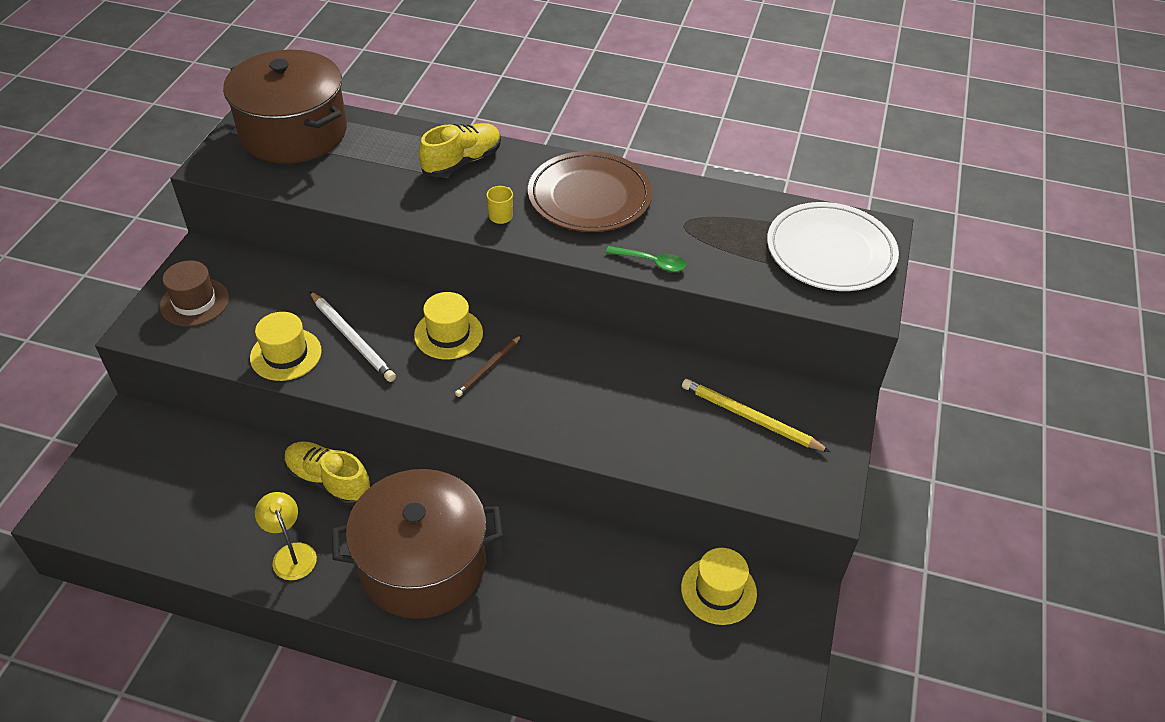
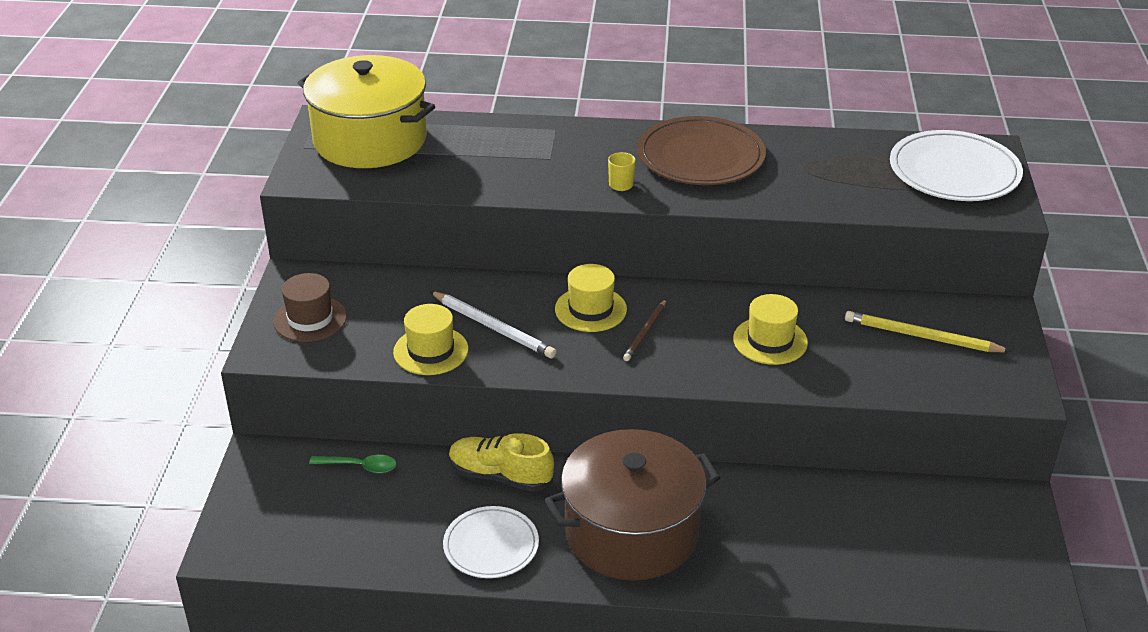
camera: 10 degrees left, 10 degrees down
brown pot [223,50,347,164] -> yellow pot [298,55,435,168]
yellow lamp [255,492,317,580] -> white plate [443,506,539,578]
yellow shoe [419,123,501,177] -> none
green spoon [606,246,687,272] -> green spoon moved to [309,455,397,473]
yellow hat [681,548,757,625] -> yellow hat moved to [733,294,808,365]

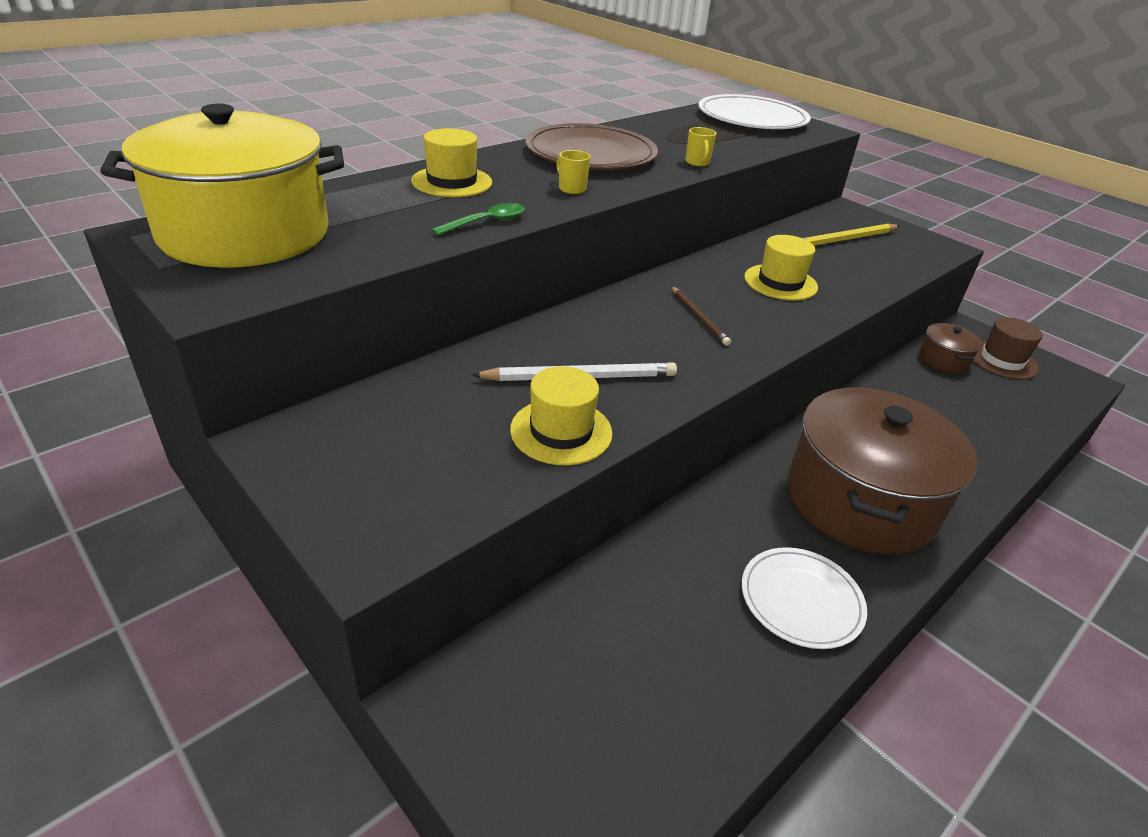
camera: 50 degrees left, 0 degrees up
brown hat [273,273,347,342] -> brown hat moved to [973,317,1043,380]
green spoon [309,455,397,473] -> green spoon moved to [431,203,525,235]
yellow shoe [449,433,554,492] -> none
yellow hat [555,264,627,332] -> yellow hat moved to [411,128,492,197]
none -> yellow mug [685,127,717,166]
none -> brown pot [919,323,982,373]

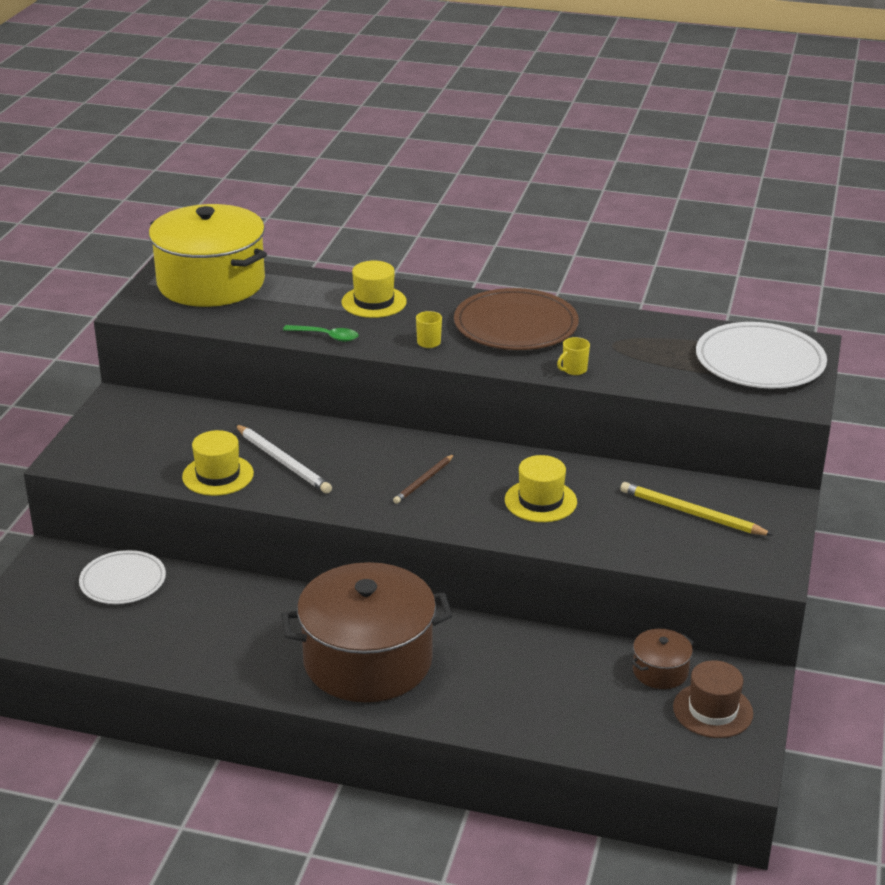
camera: 60 degrees right, 5 degrees down
white plate [742,547,867,649] -> white plate moved to [79,550,166,604]

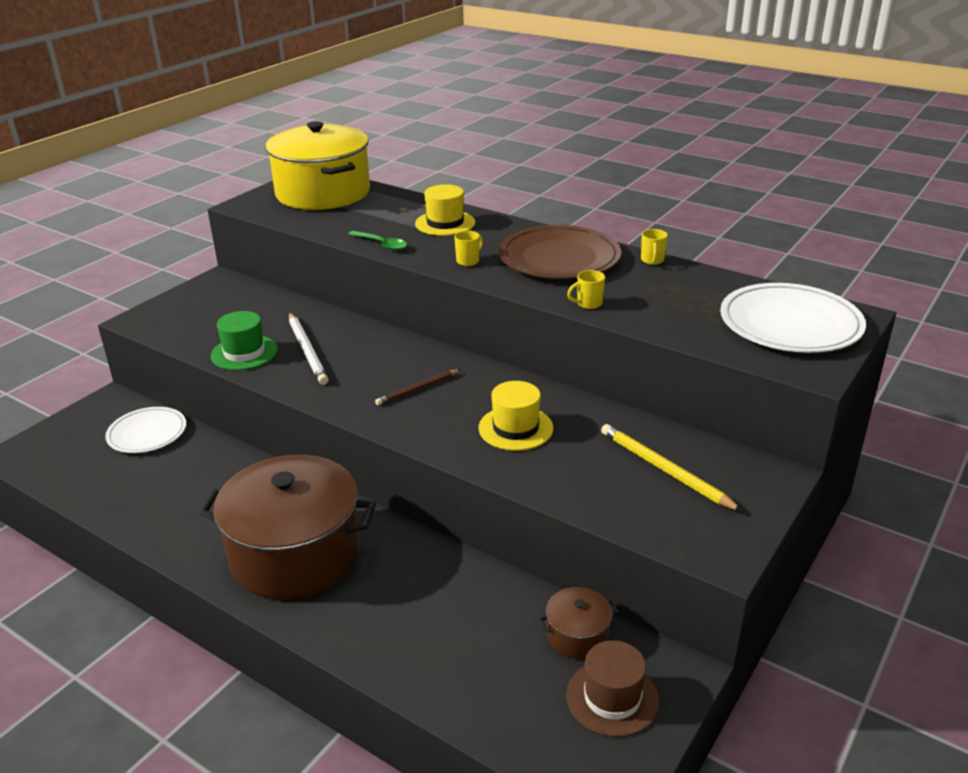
camera: 20 degrees right, 0 degrees up
yellow hat [182,430,254,496] -> green hat [211,311,278,370]
none -> yellow mug [641,229,668,265]

